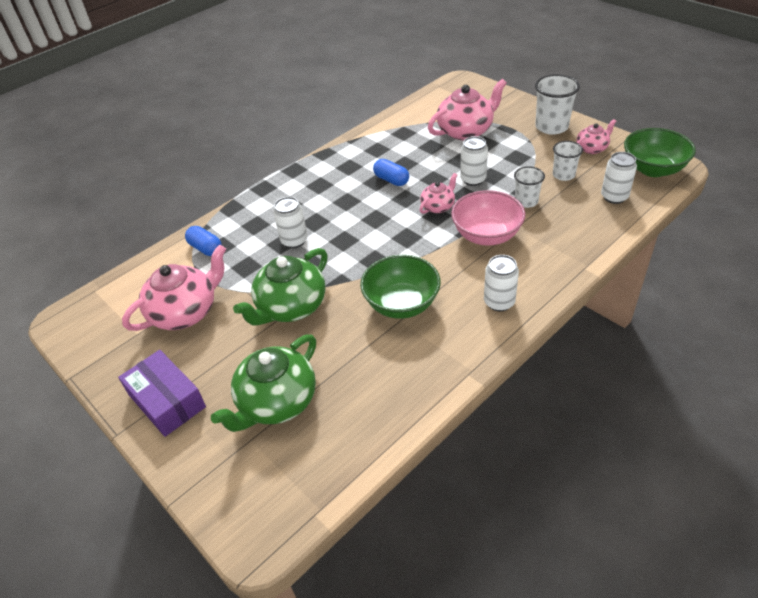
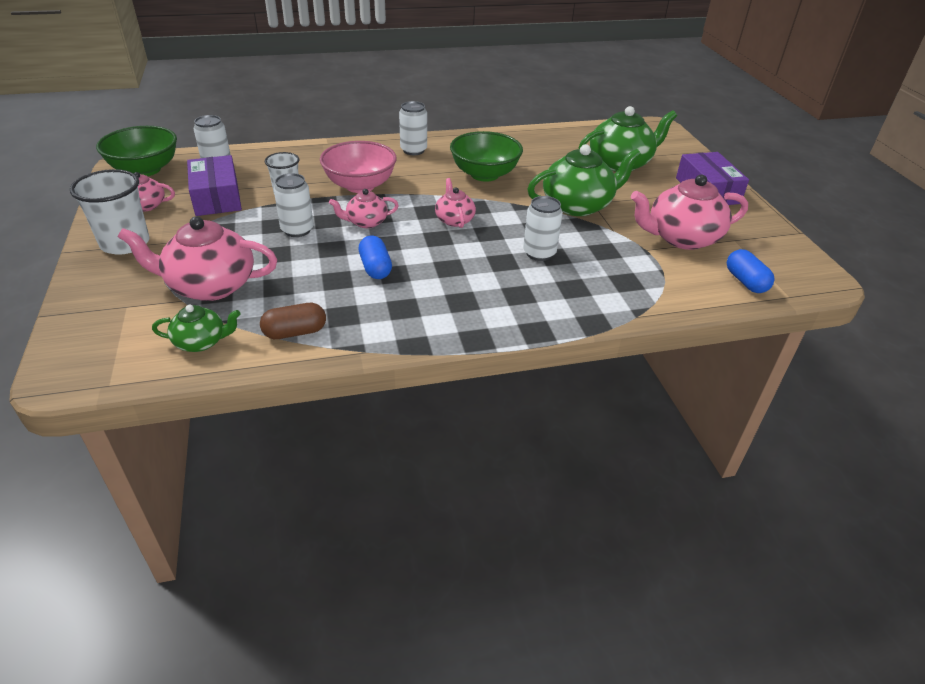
camera: 155 degrees left, 5 degrees down
blue capsule [185,226,222,256] -> blue capsule moved to [727,249,775,293]
white cup [553,141,583,181] -> purple box [187,155,242,216]
none -> green teapot [152,305,241,352]
none -> brown capsule [260,303,326,339]
none -> pink teapot [435,178,476,228]

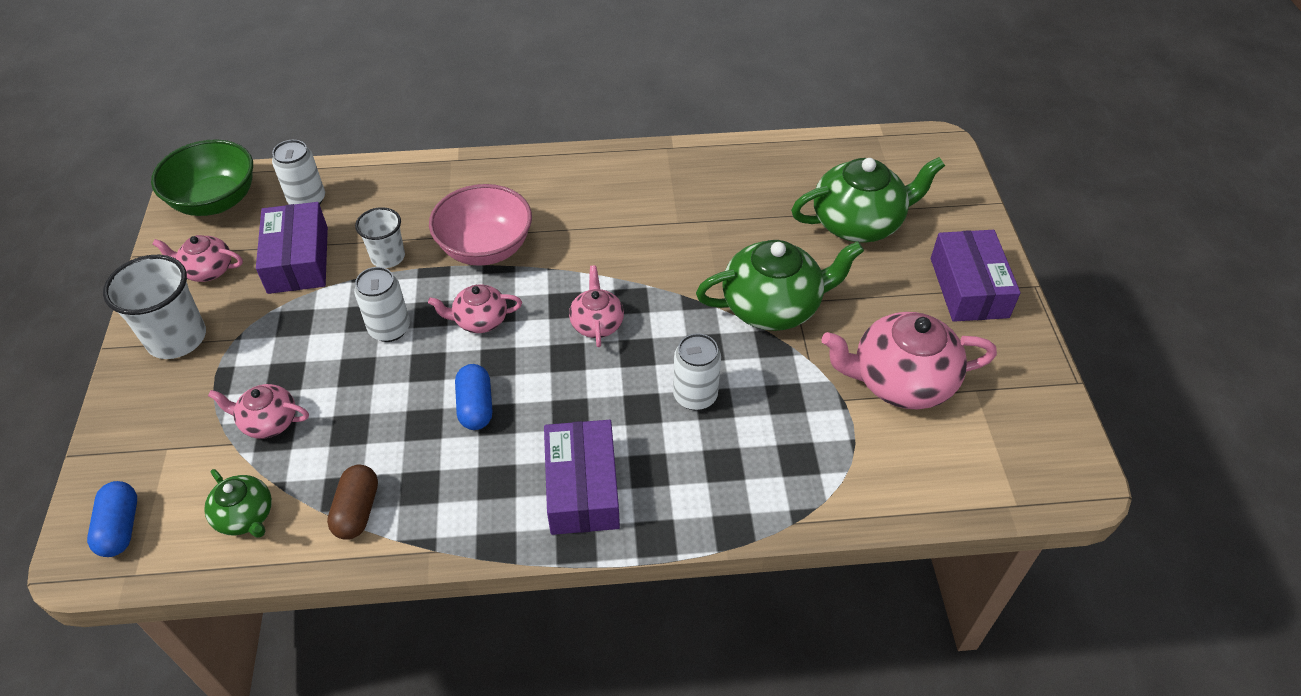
camera: 10 degrees right, 10 degrees up
pink teapot [118,216,277,301] -> pink teapot [208,384,309,439], size x0.54
green teapot [152,305,241,352] -> green teapot turned 45 degrees clockwise [204,469,272,538]
brown capsule [260,303,326,339] -> brown capsule turned 75 degrees counterclockwise [327,465,378,540]
white can [399,101,427,155] -> none
green bowl [450,131,523,182] -> none
blue capsule [727,249,775,293] -> blue capsule moved to [87,481,137,557]
none -> purple box [544,420,620,535]

